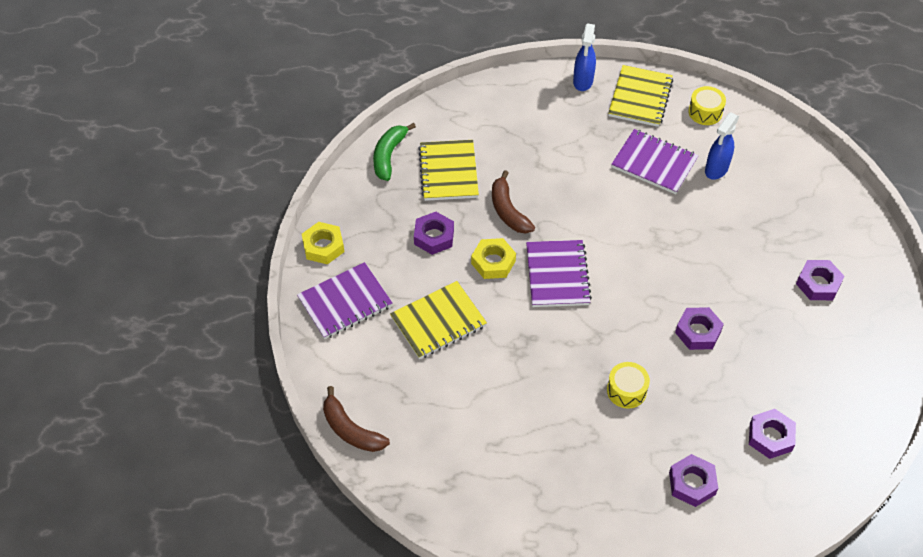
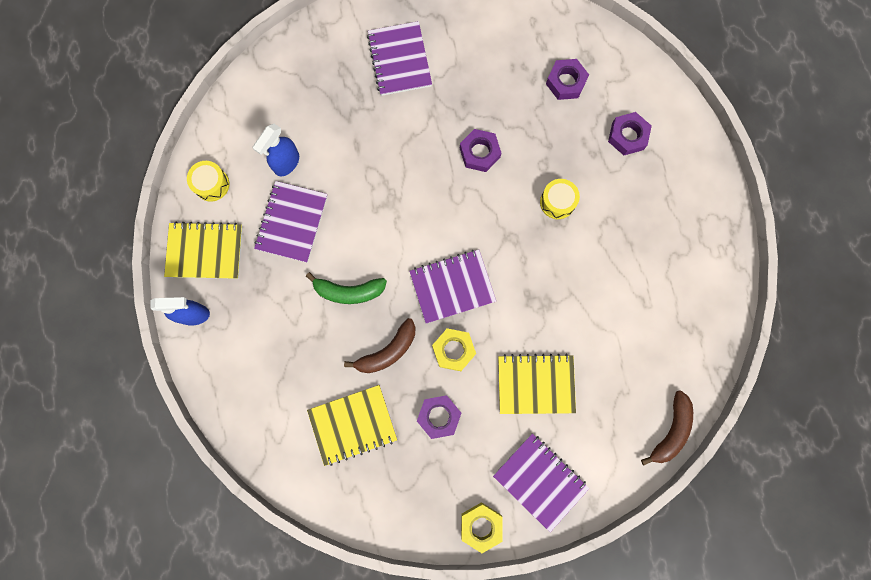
camera: 105 degrees left, 25 degrees up
green banana [373,123,416,181] -> green banana moved to [306,272,387,304]
yellow notebook [390,281,487,359] -> yellow notebook turned 45 degrees counterclockwise [498,354,576,414]
blue spray bottle [705,112,739,180] -> blue spray bottle turned 105 degrees clockwise [253,124,299,177]
purple nut [796,260,845,300] -> purple notebook [367,21,432,96]

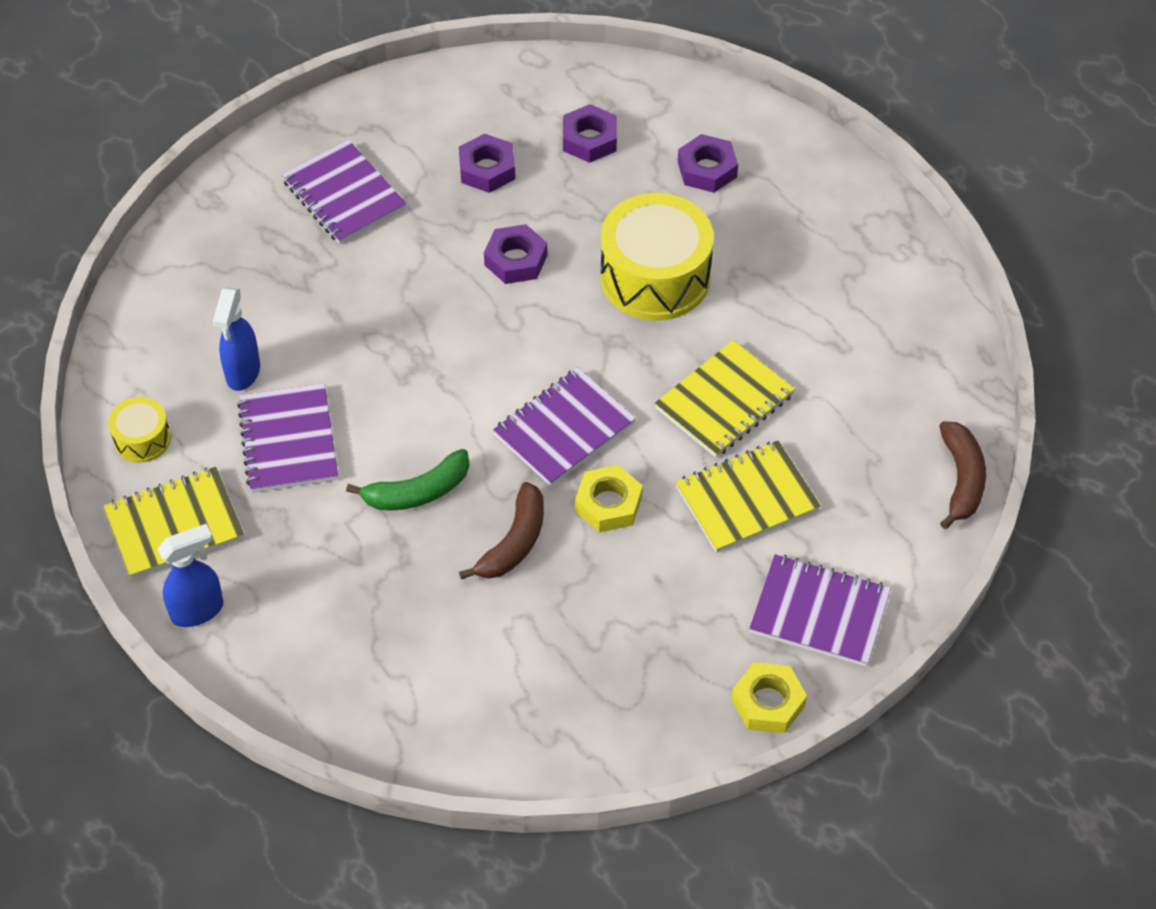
camera: 25 degrees left, 25 degrees down
yellow notebook [307,385,397,466] -> yellow notebook moved to [654,340,795,457]
purple nut [417,395,461,439] -> purple nut moved to [459,134,515,193]
yellow drum [540,179,580,219] -> yellow drum [600,193,714,321], size x2.05

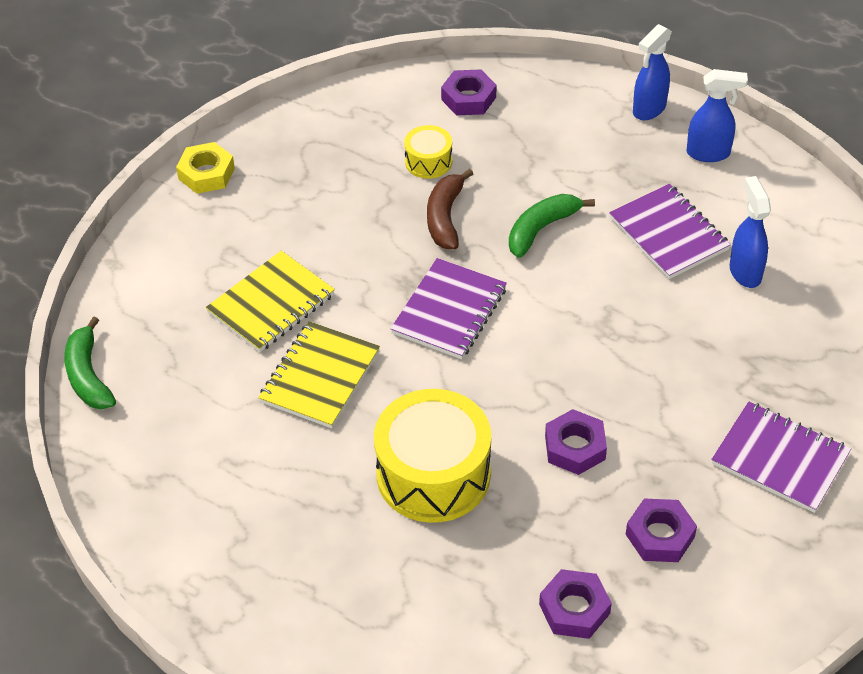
camera: 160 degrees right, 5 degrees down
yellow notebook [104,467,244,579] -> blue spray bottle [686,69,748,162]
yellow drum [108,397,171,463] -> yellow drum moved to [404,125,452,179]
yellow nut [575,465,643,533] -> none
purple nut [678,134,738,193] -> purple nut moved to [441,69,496,115]
purple notebook [749,554,891,667] -> none
brown banana [939,421,986,529] -> green banana [64,316,116,409]

